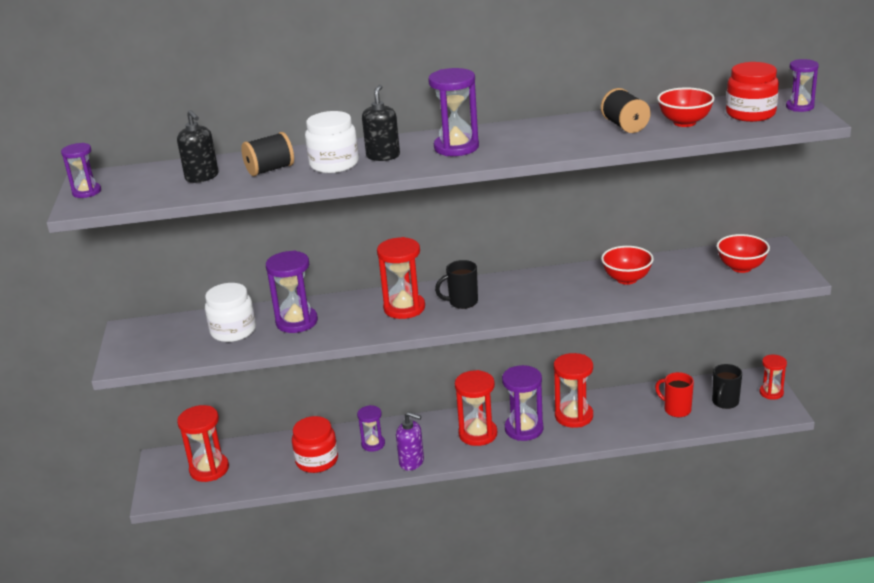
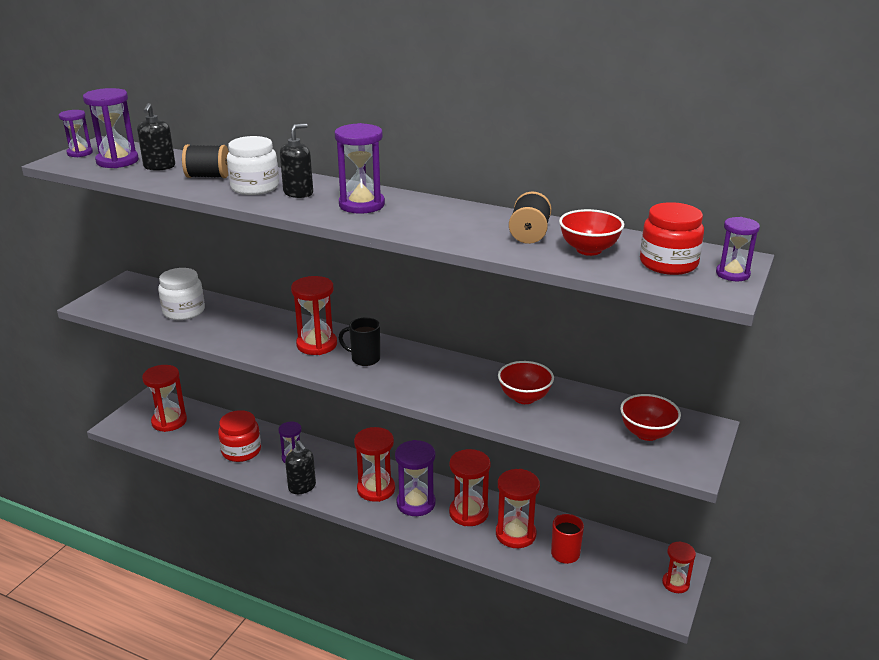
camera: 30 degrees right, 0 degrees up
purple hourglass [266,251,318,333] -> purple hourglass moved to [83,88,139,168]
purple soap dispenser [396,412,424,471] -> black soap dispenser [285,440,316,494]
black mug [712,364,742,409] -> none
none -> red hourglass [496,469,540,548]

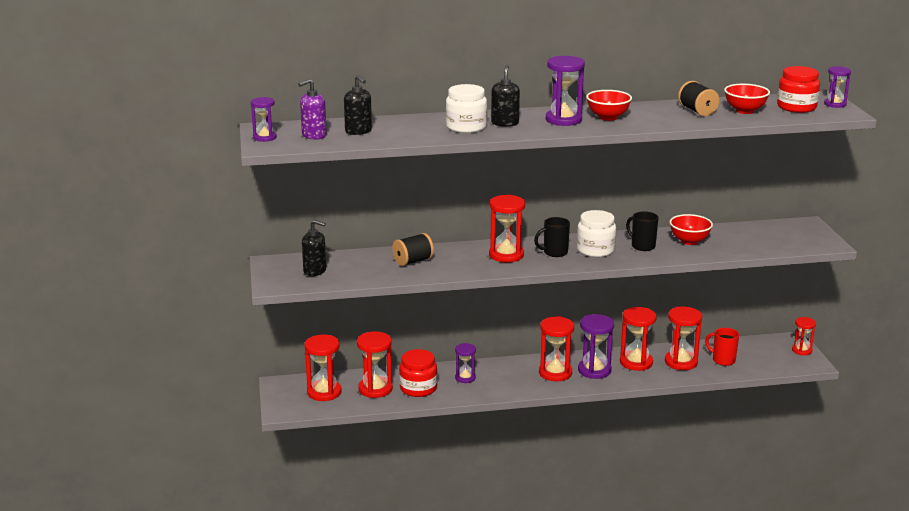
camera: 35 degrees left, 5 degrees down
purple hourglass [83,88,139,168] -> purple soap dispenser [298,79,327,140]
white jar [158,268,205,320] -> white jar moved to [577,210,616,257]
black spool [182,144,229,178] -> black spool moved to [392,233,434,266]
black soap dispenser [285,440,316,494] -> black soap dispenser moved to [302,220,326,276]
red bowl [620,394,681,441] -> red bowl moved to [586,90,632,121]
none -> red hourglass [357,331,393,398]
none -> black mug [626,211,659,251]

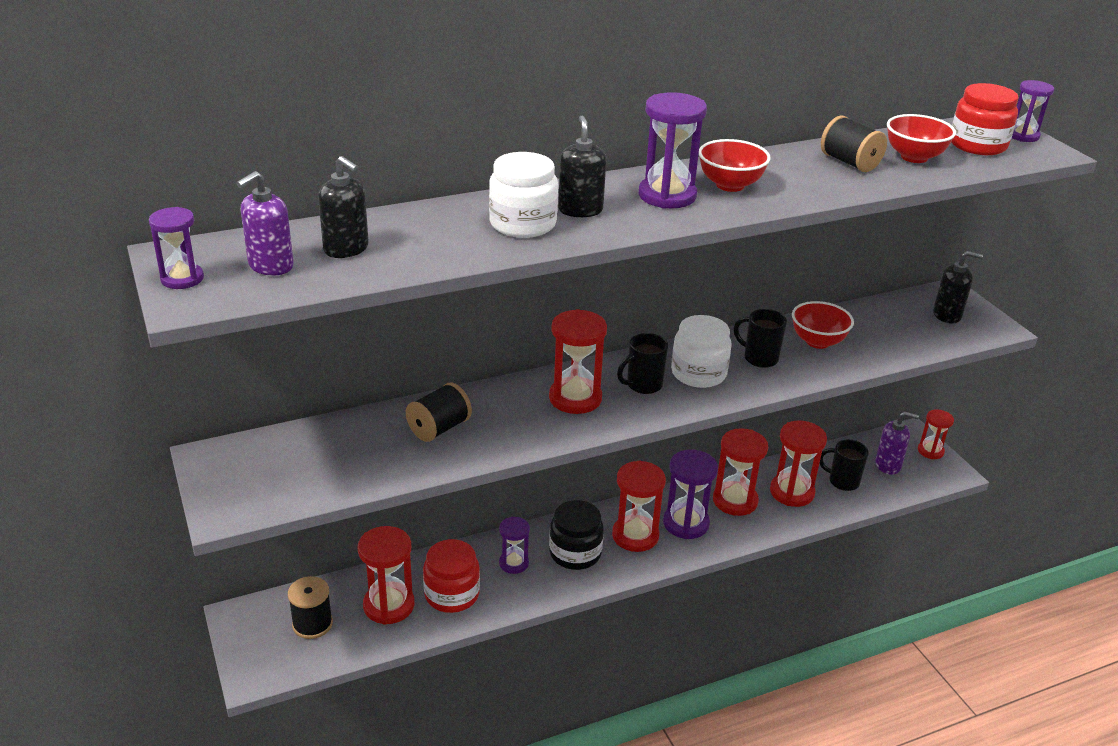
camera: 15 degrees left, 10 degrees up
black soap dispenser [302,220,326,276] -> black soap dispenser moved to [933,251,983,324]
red hourglass [304,334,342,401] -> black spool [288,576,333,639]
red mug [705,328,739,366] -> black mug [819,439,869,491]
none -> black jar [549,500,604,570]
none -> purple soap dispenser [875,411,919,475]

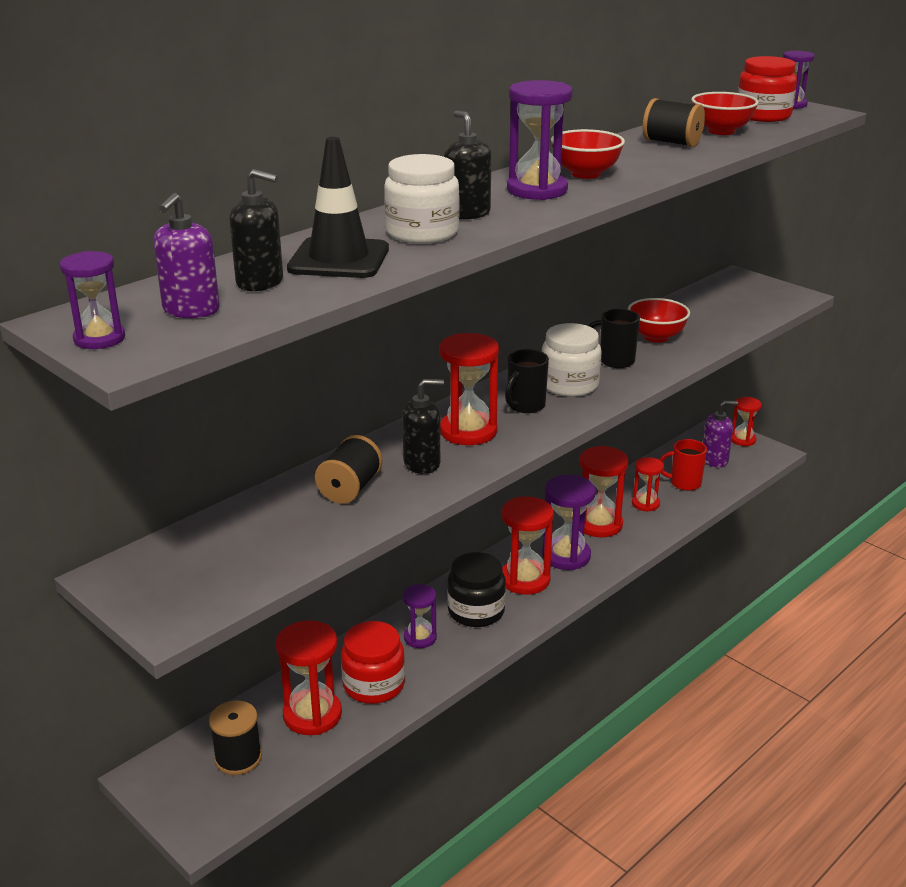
camera: 20 degrees left, 5 degrees down
red hourglass [770,420,827,507] -> red hourglass [632,457,664,512], size x0.61
black mug [819,439,869,491] -> red mug [659,439,707,491]
black soap dispenser [933,251,983,324] -> black soap dispenser moved to [402,379,444,474]
none -> black traffic cone [287,137,389,278]

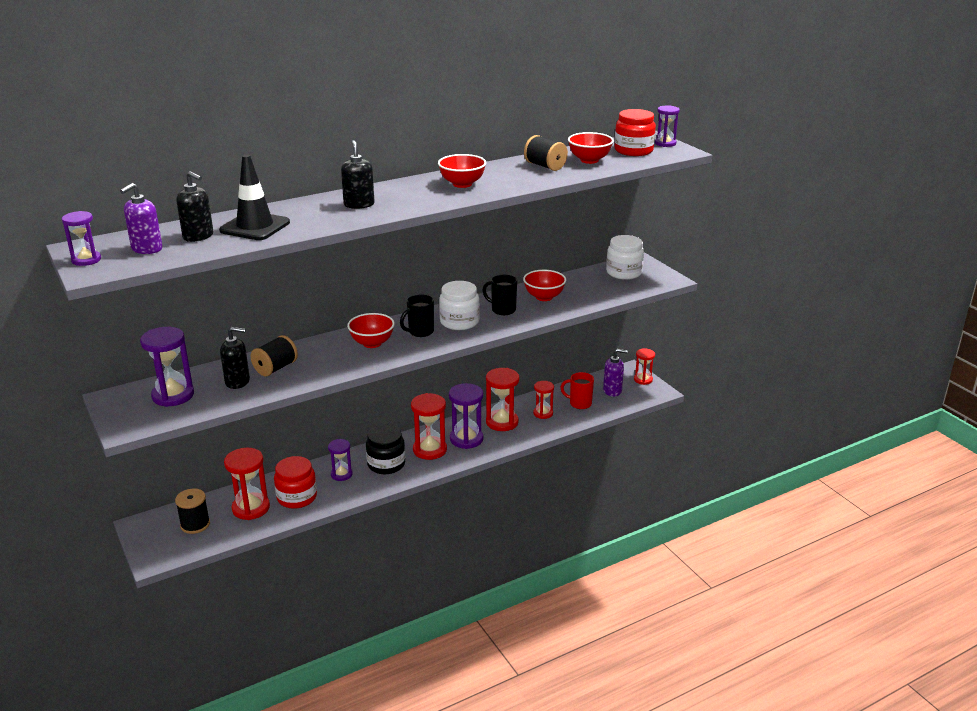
camera: 15 degrees right, 0 degrees up
white jar [384,154,460,244] -> white jar moved to [606,235,644,280]
black soap dispenser [402,379,444,474] -> black soap dispenser moved to [220,327,250,389]
red hourglass [439,333,499,445] -> red bowl [347,313,395,348]
purple hourglass [507,80,573,200] -> purple hourglass moved to [140,327,194,407]

